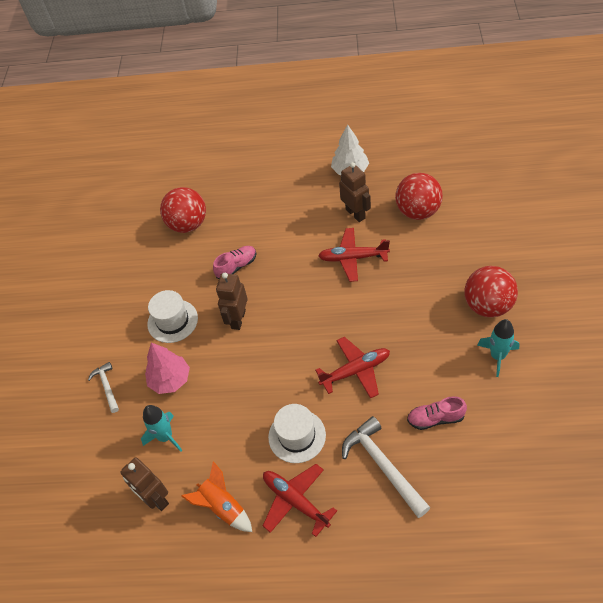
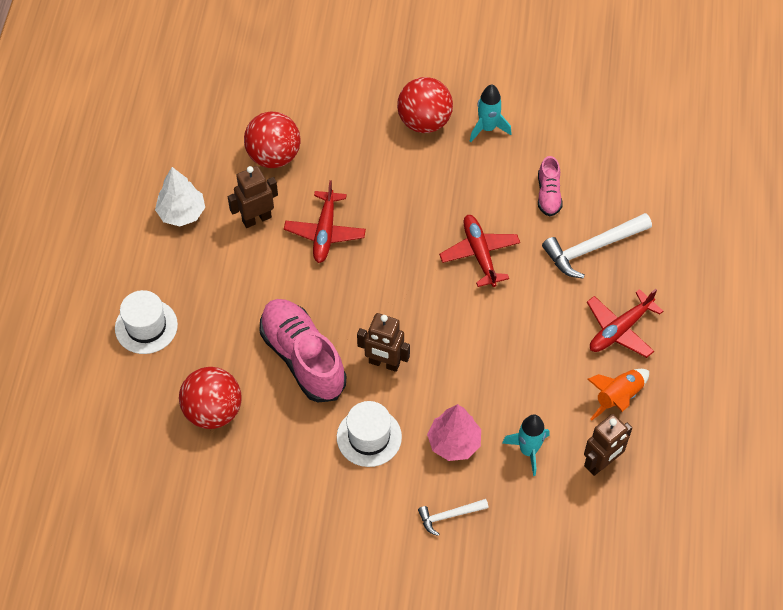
camera: 90 degrees left, 5 degrees up
pink shoe [213,246,257,279] -> pink shoe [260,299,346,402], size x1.99
white hat [268,404,326,463] -> white hat moved to [115,290,178,354]

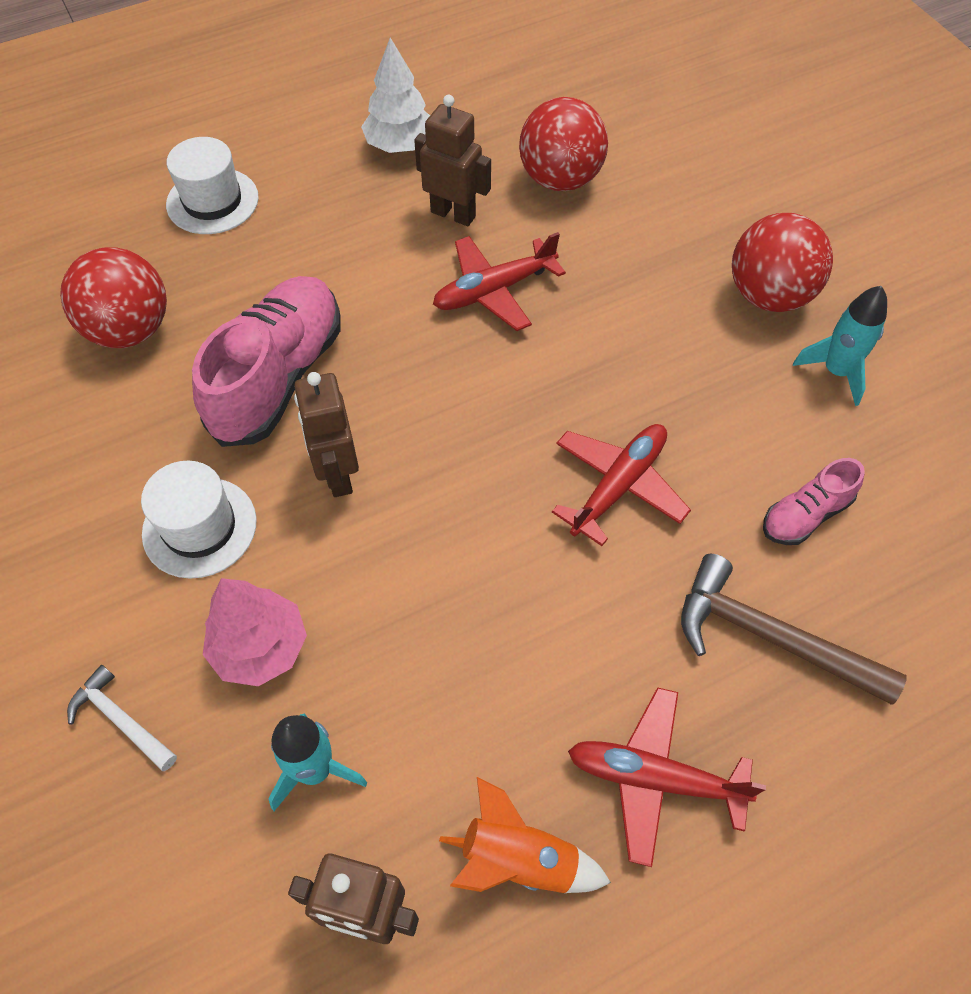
camera: 55 degrees right, 0 degrees up
white hammer [542,213,652,279] -> brown hammer [681,554,907,705]

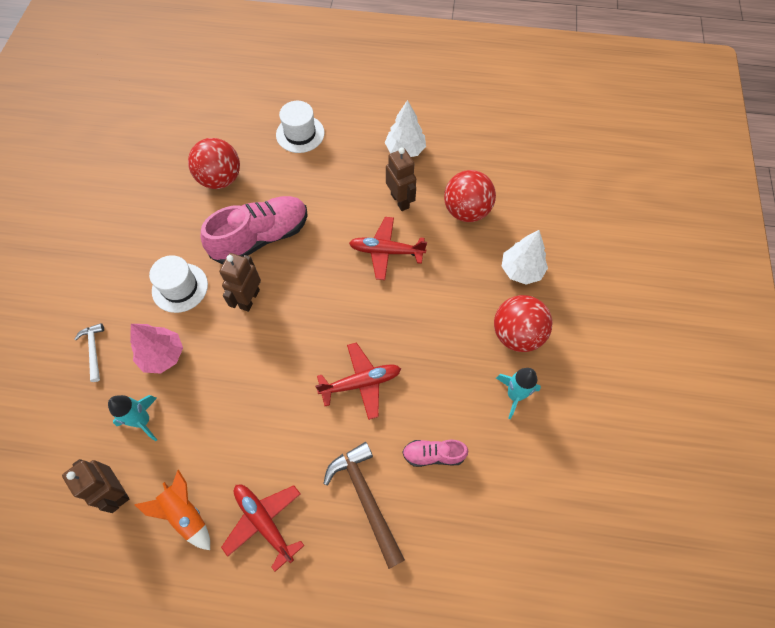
camera: 35 degrees right, 5 degrees up
none -> white tree [501,230,548,285]

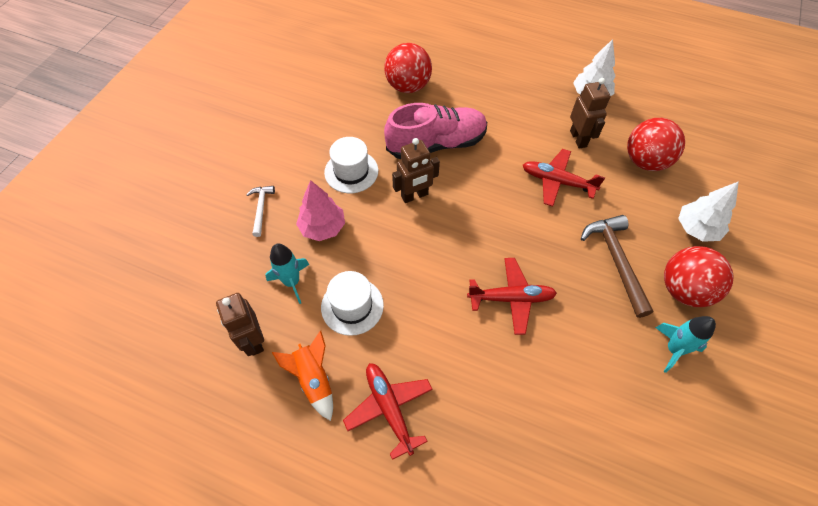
camera: 15 degrees right, 5 degrees down
brown robot [219,253,261,312] -> brown robot turned 150 degrees counterclockwise [392,138,440,203]
white hat [276,101,325,153] -> white hat moved to [321,271,384,336]
brown hammer [323,442,405,569] -> brown hammer moved to [581,215,653,318]
pink shoe [402,440,468,467] -> none

